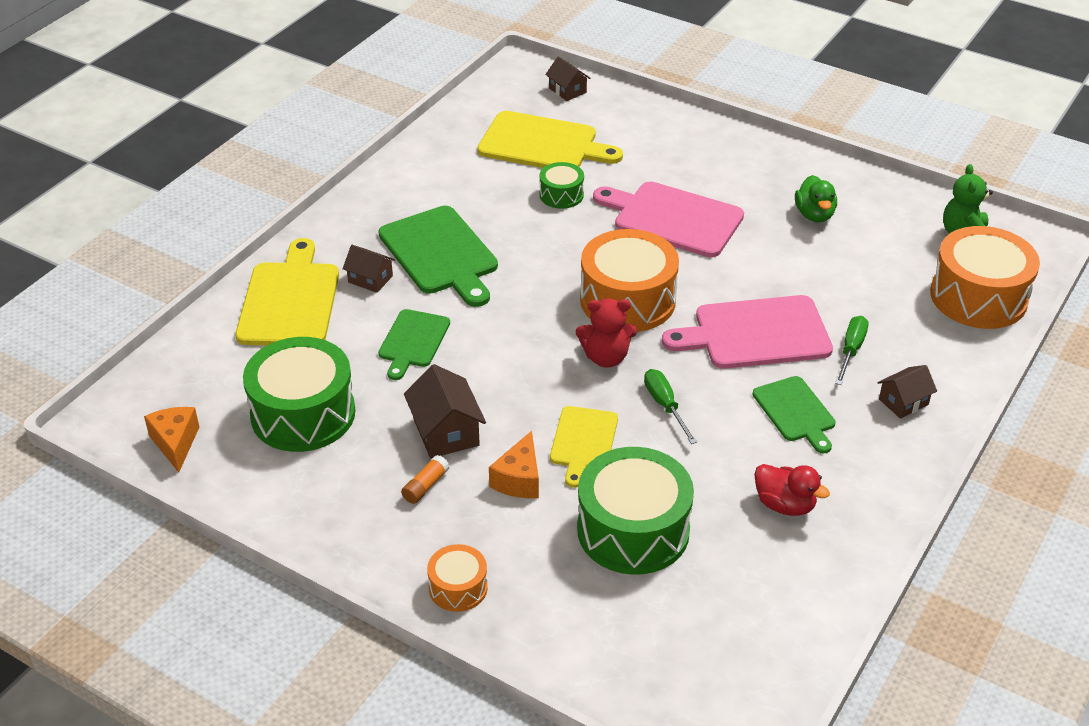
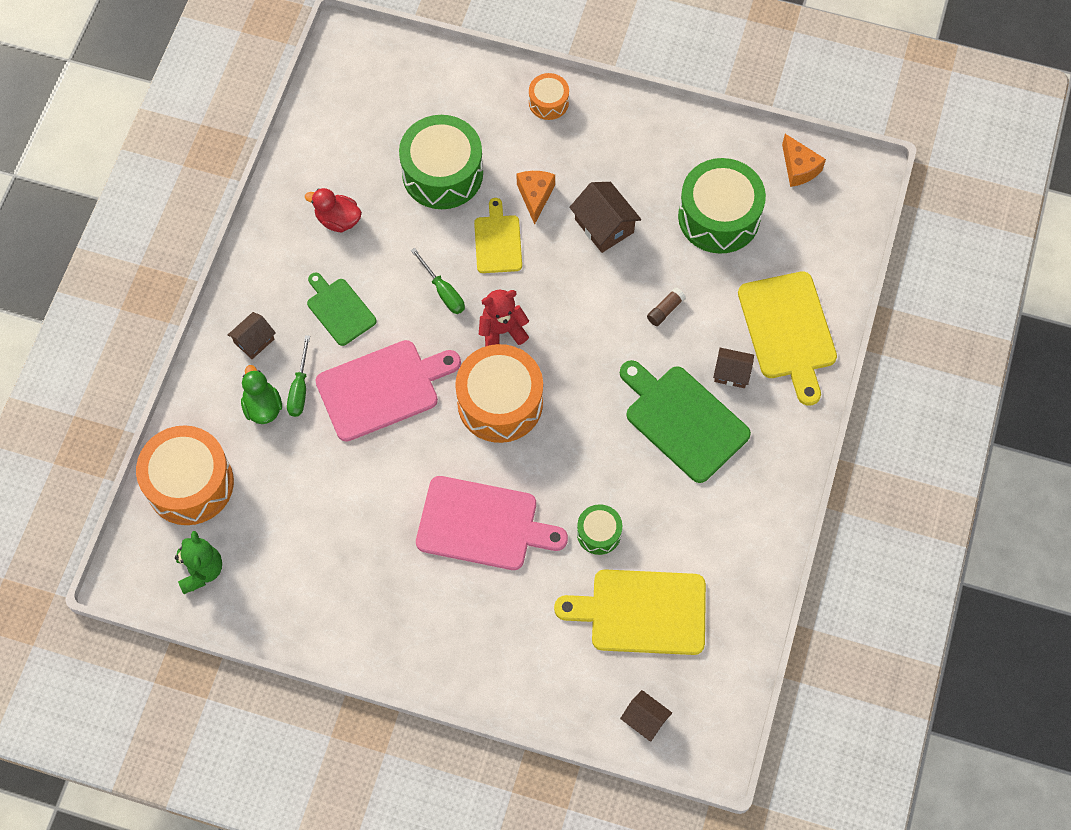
camera: 165 degrees right, 25 degrees up
green cutting board [378,309,450,380] -> brown glue stick [647,288,686,326]
orange glue stick [401,455,449,504] -> none
green duck [795,175,837,223] -> green duck moved to [241,365,282,424]

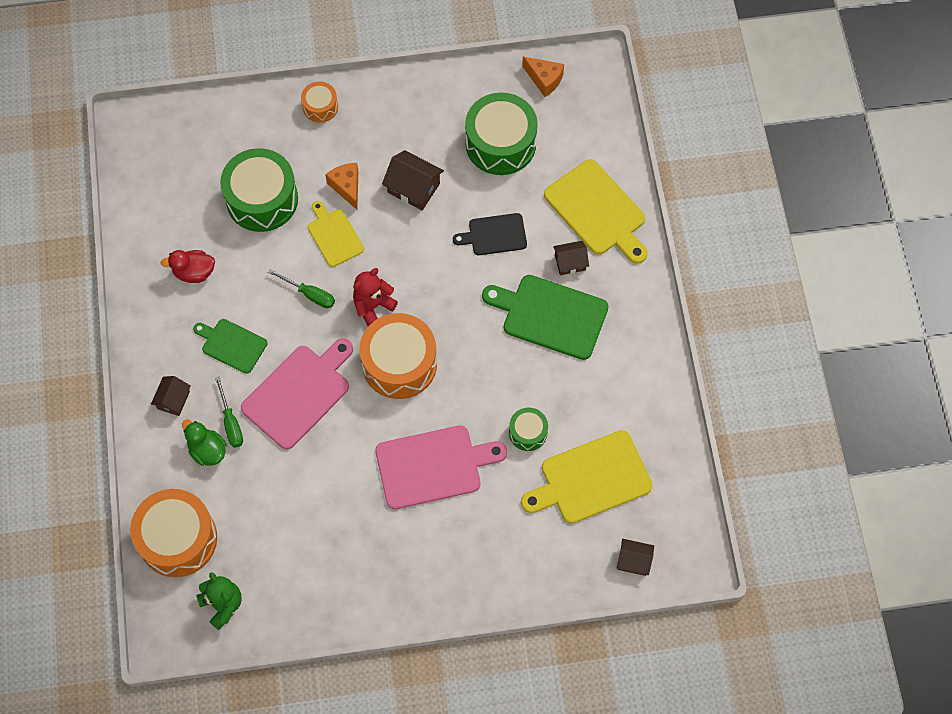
camera: 25 degrees left, 0 degrees up
brown glue stick [647,288,686,326] -> black cutting board [453,213,527,255]

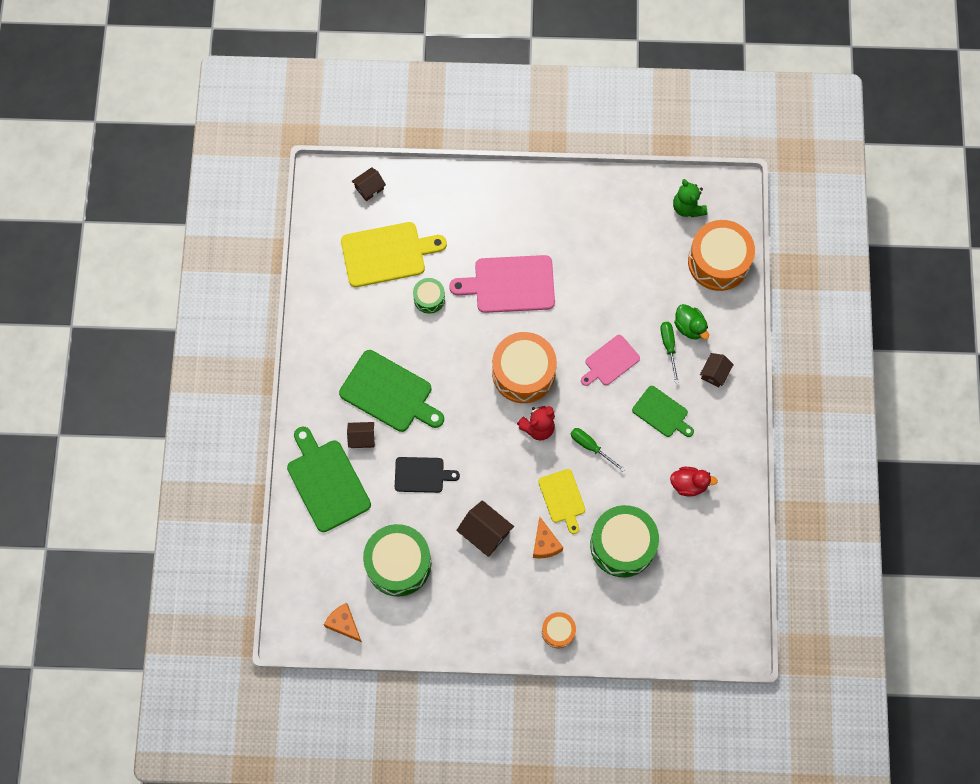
camera: 170 degrees left, 5 degrees up
pink cutting board [241,338,353,449] -> pink cutting board [581,335,640,386], size x0.60
yellow cutting board [544,159,648,264] -> green cutting board [287,426,371,532]
brown house [617,539,654,576] -> brown house turned 60 degrees counterclockwise [351,167,386,201]

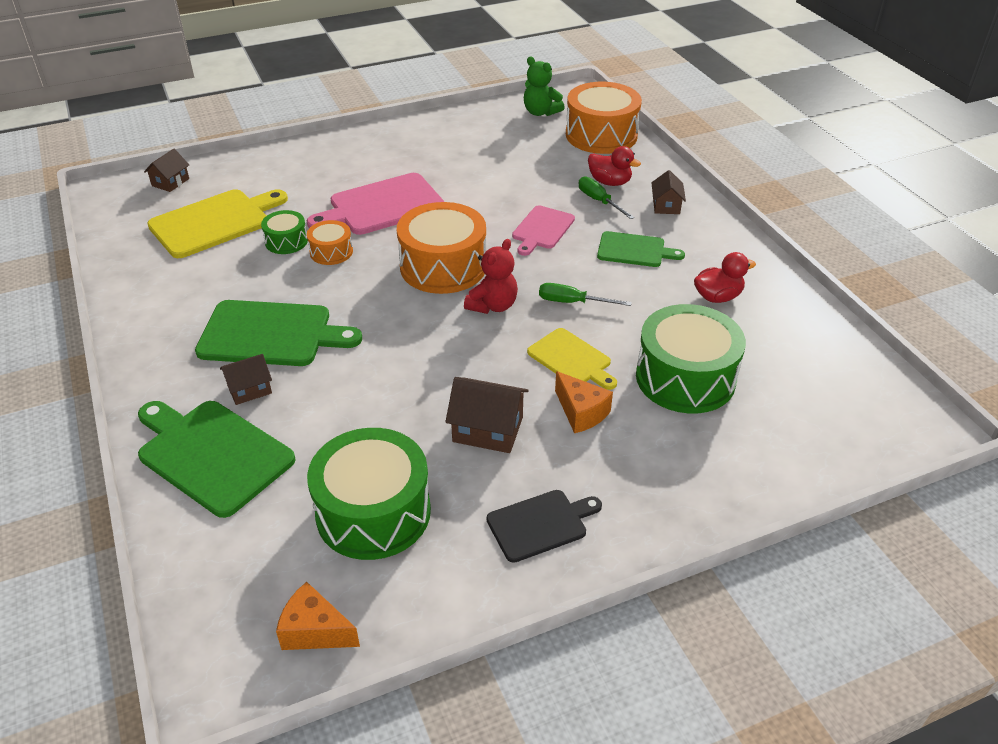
camera: 25 degrees left, 30 degrees down
black cutting board [395,457,460,493] -> black cutting board moved to [487,490,602,563]
orange drum [542,612,576,648] -> orange drum moved to [307,220,353,265]
green duck [674,304,709,339] -> red duck [588,146,641,186]

